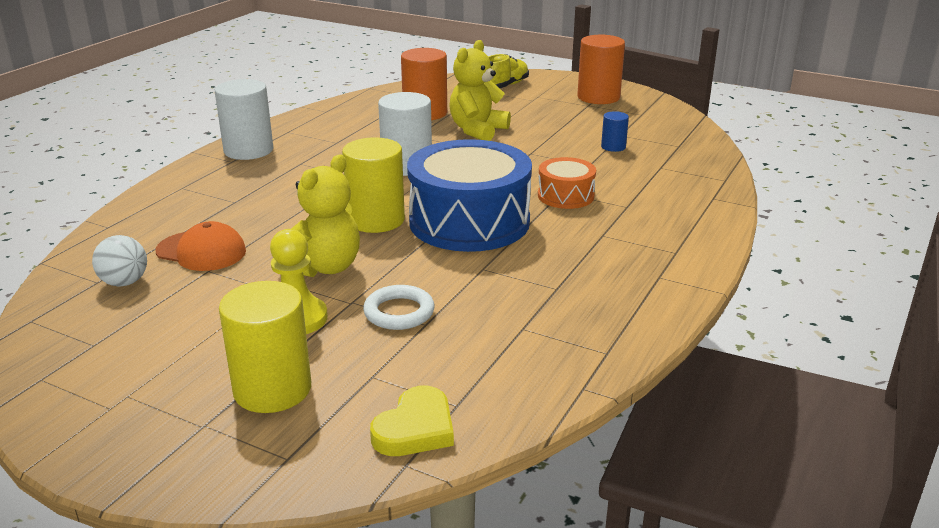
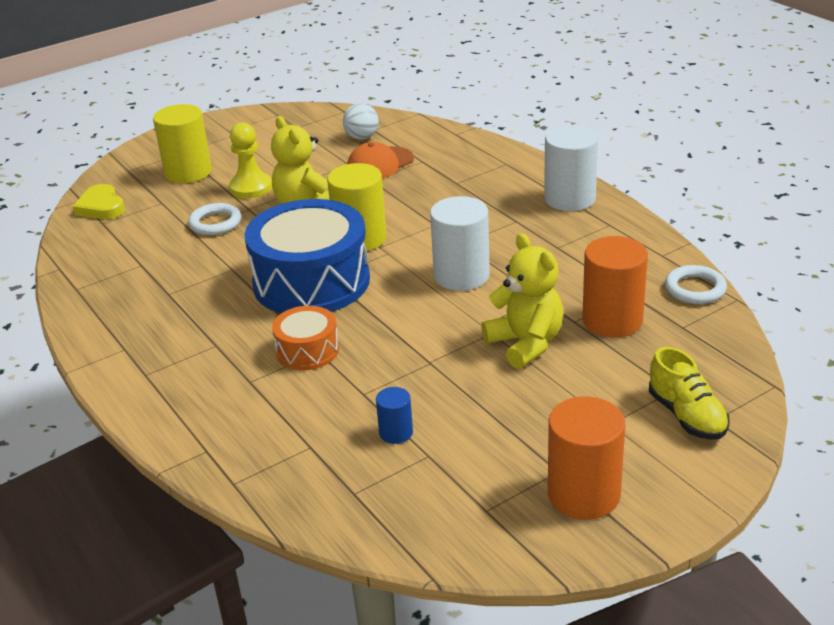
camera: 120 degrees right, 5 degrees up
none -> white ring [665,265,727,304]

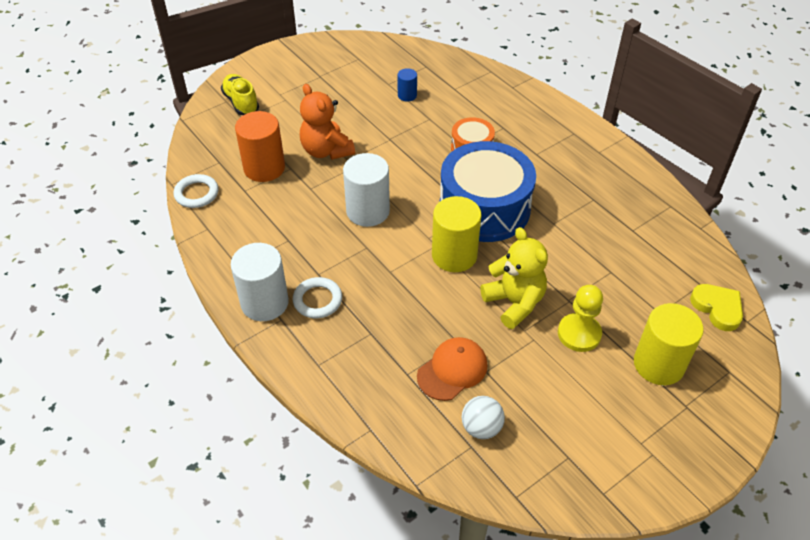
camera: 175 degrees right, 15 degrees up
white ring [188,203,241,235] -> white ring moved to [293,277,342,318]
yellow teddy bear [481,233,563,369] -> orange teddy bear [300,84,355,160]
orange cylinder [548,397,625,520] -> none

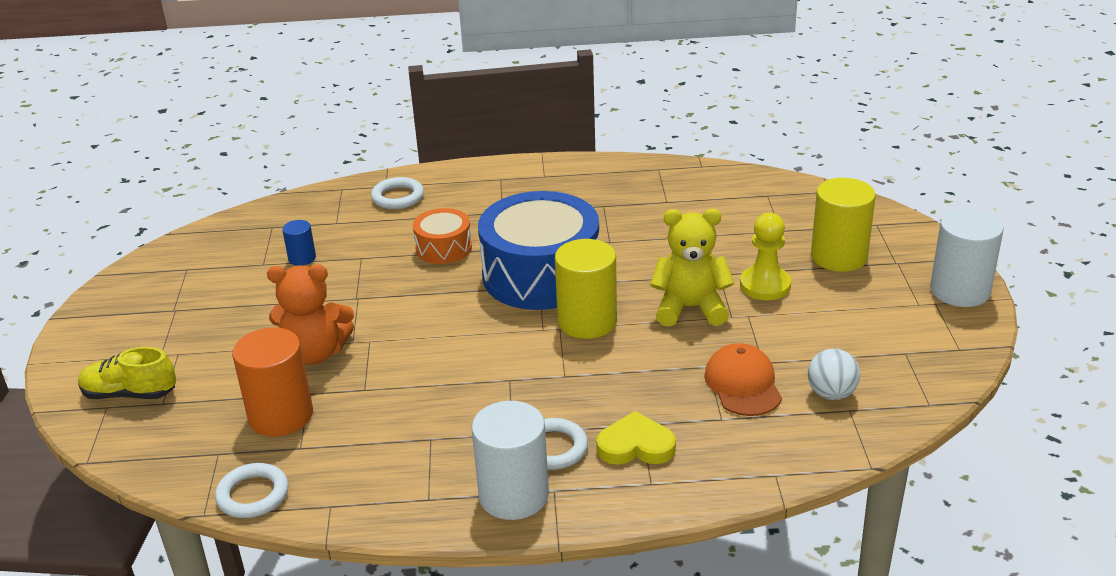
camera: 55 degrees left, 15 degrees down
white cylinder [343,153,390,227] -> white cylinder moved to [930,209,1003,307]
yellow heart [690,284,743,331] -> yellow heart moved to [596,411,676,465]
none -> white ring [371,177,424,209]

